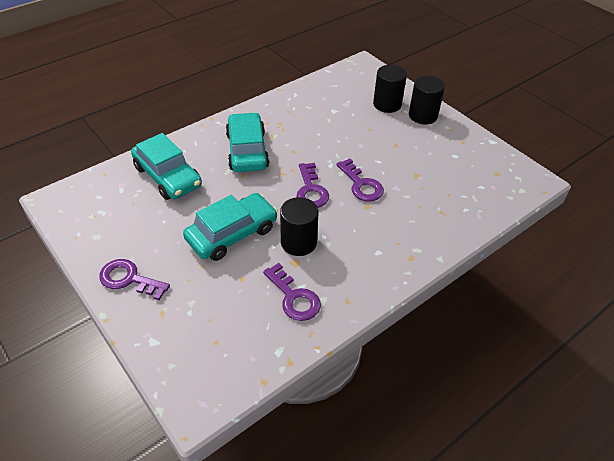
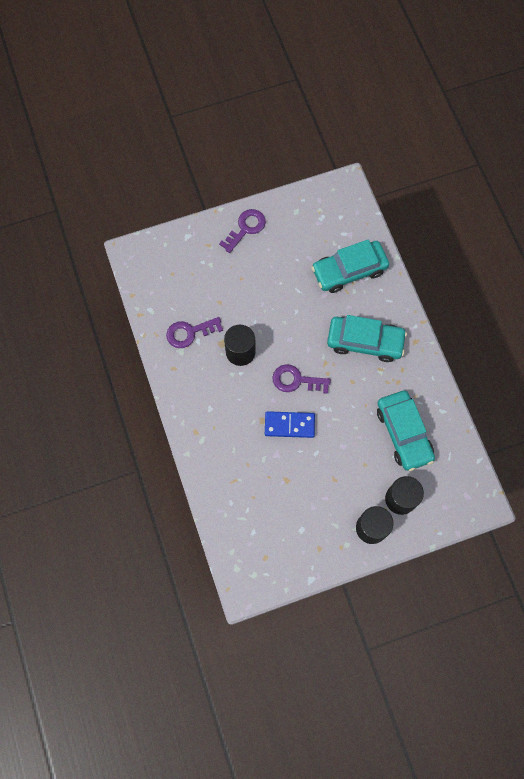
camera: 110 degrees right, 25 degrees up
turquoise car [183,193,278,261] -> turquoise car moved to [377,391,435,471]
purple key [336,159,384,202] -> blue domino [265,411,315,438]

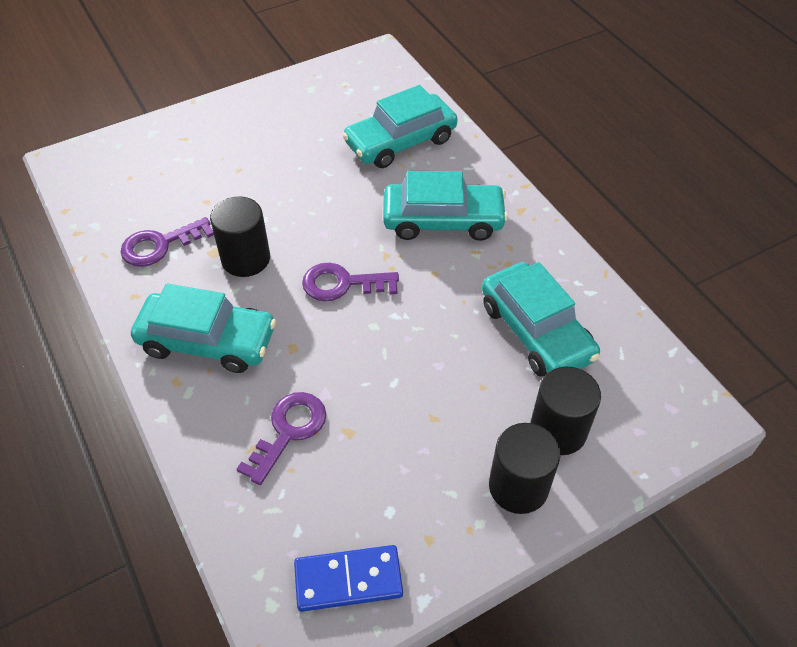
camera: 10 degrees left, 20 degrees down
purple key [219,209,266,253] -> purple key moved to [237,392,326,485]
blue domino [265,411,315,438] -> blue domino moved to [294,545,403,612]
none -> turquoise car [131,283,276,373]

